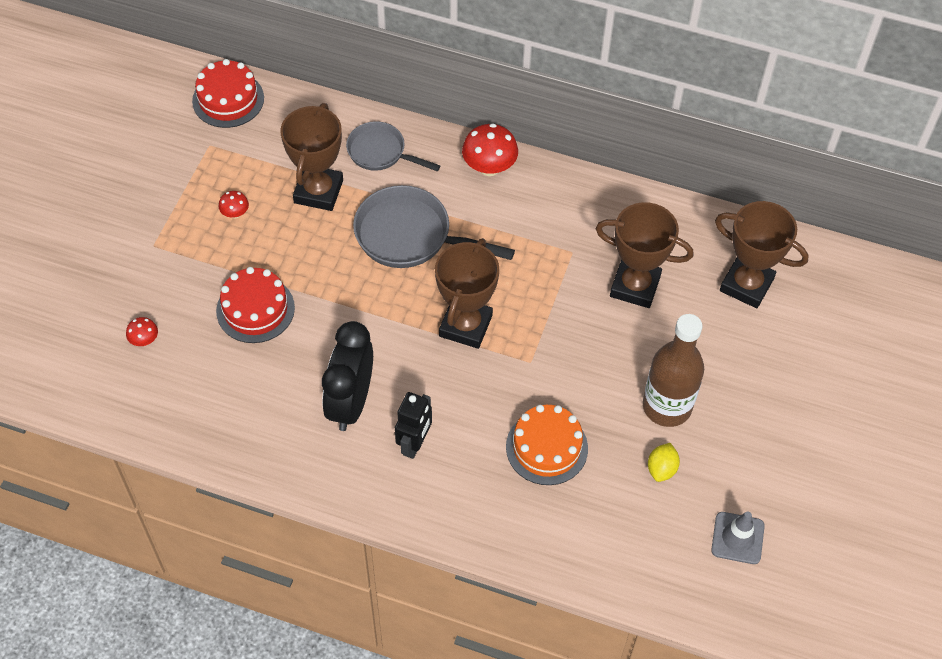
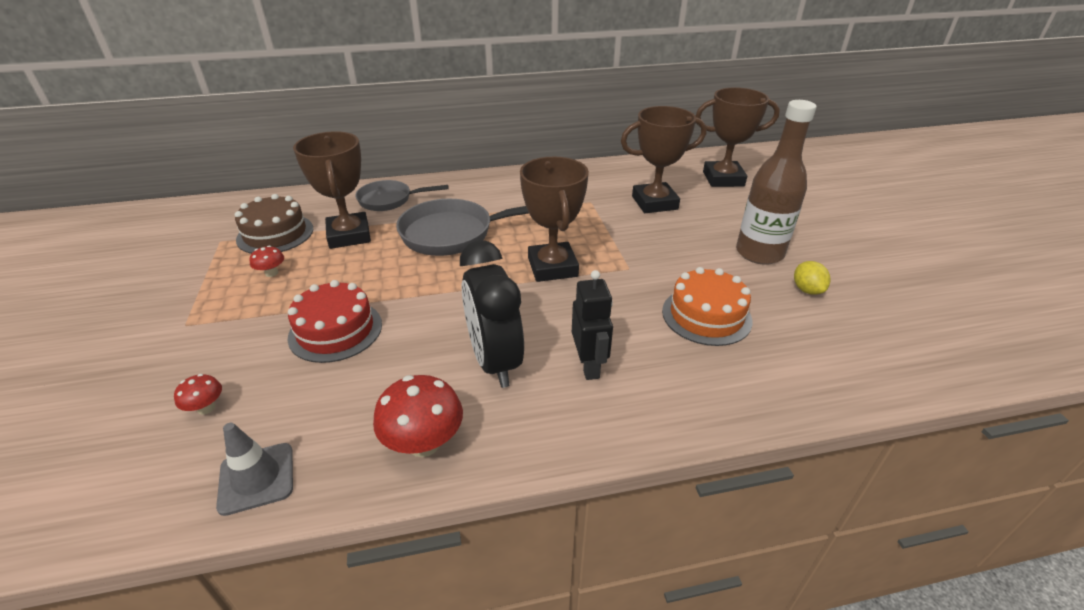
camera: 30 degrees left, 20 degrees down
red cake [192,59,264,128] -> none
red mushroom [462,123,518,176] -> red mushroom moved to [373,375,463,457]
grey traffic cone [711,511,765,564] -> grey traffic cone moved to [216,423,293,516]
none -> brown cake [235,194,314,254]

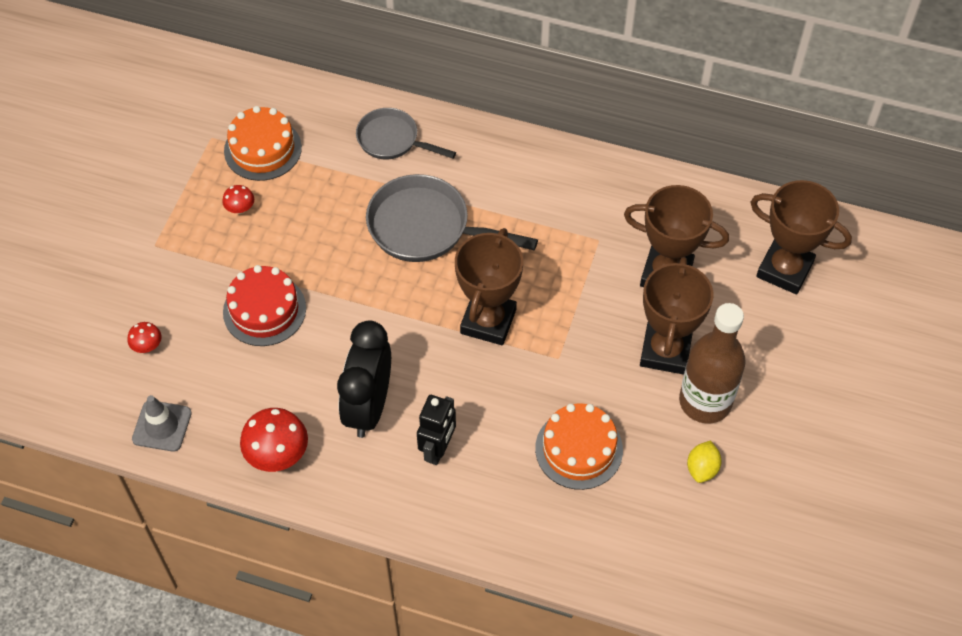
camera: 30 degrees right, 20 degrees up
brown cake [235,194,314,254] -> orange cake [224,106,302,181]
brown trophy [293,131,371,249] -> brown trophy moved to [640,257,713,375]

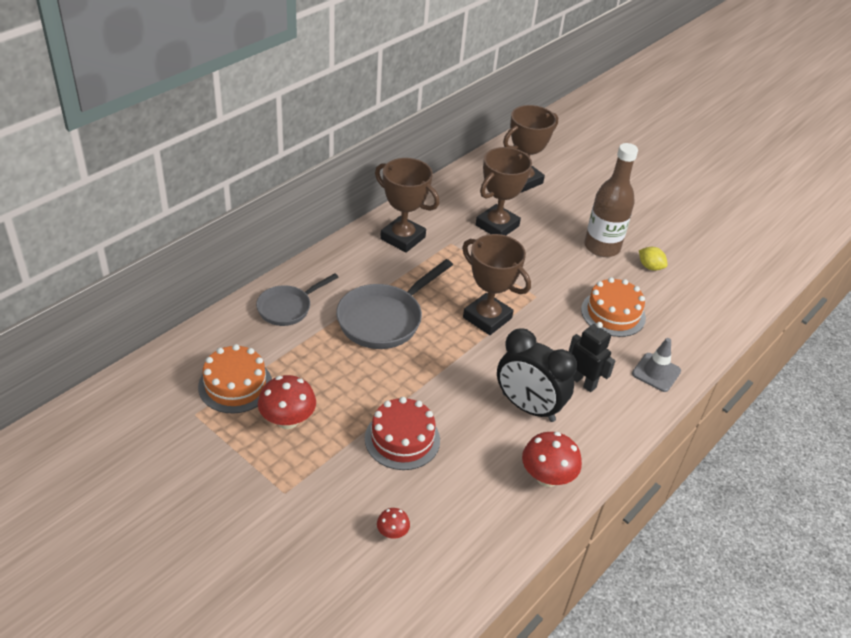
camera: 70 degrees left, 15 degrees down
grey traffic cone [132,395,192,452] -> grey traffic cone moved to [632,338,681,392]
red mushroom [222,185,254,214] -> red mushroom [258,375,316,429], size x1.90
brown trophy [640,257,713,375] -> brown trophy moved to [375,158,439,253]

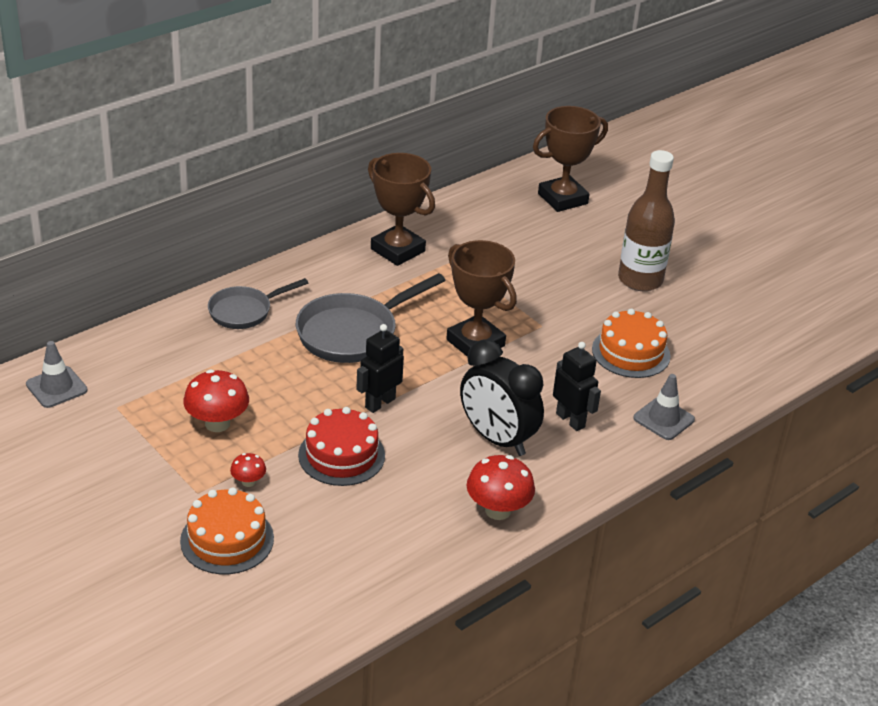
camera: 10 degrees right, 5 degrees down
orange cake [198,344,272,413] -> orange cake moved to [180,487,274,574]
red mushroom [377,508,410,539] -> red mushroom moved to [230,453,266,487]
brown trophy [476,147,532,235] -> none
yellow lemon [639,247,668,271] -> none
none -> grey traffic cone [26,341,87,408]
none -> black robot [356,324,404,413]

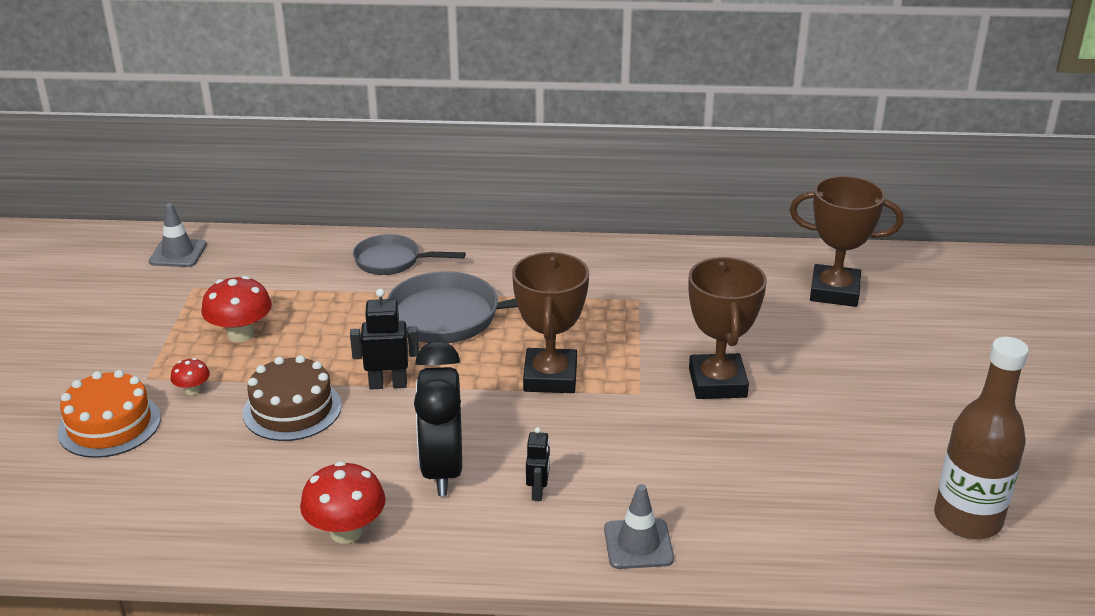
camera: 45 degrees right, 5 degrees down
red cake [298,407,385,486] -> brown cake [243,355,342,441]
brown trophy [368,153,435,266] -> brown trophy moved to [688,257,767,399]
black robot [553,342,601,431] -> black robot [526,427,550,501], size x0.65
orange cake [592,309,670,378] -> none
brown bottle [618,150,675,291] -> brown bottle moved to [934,337,1029,539]

